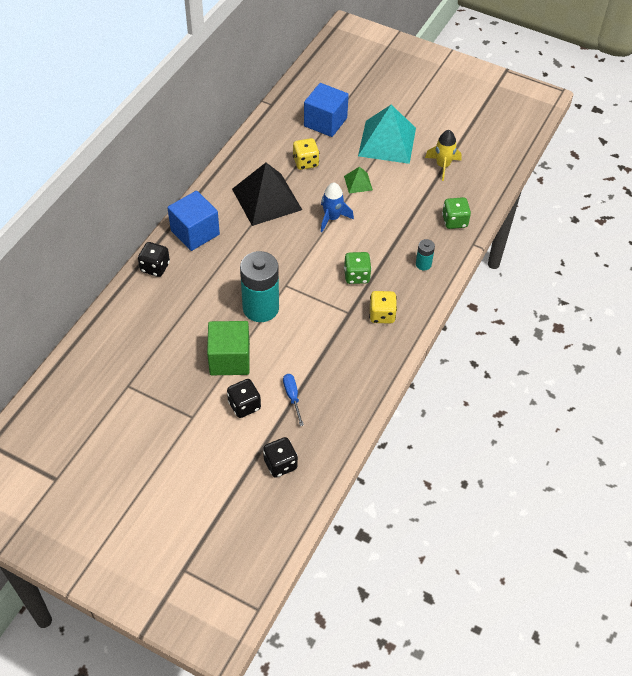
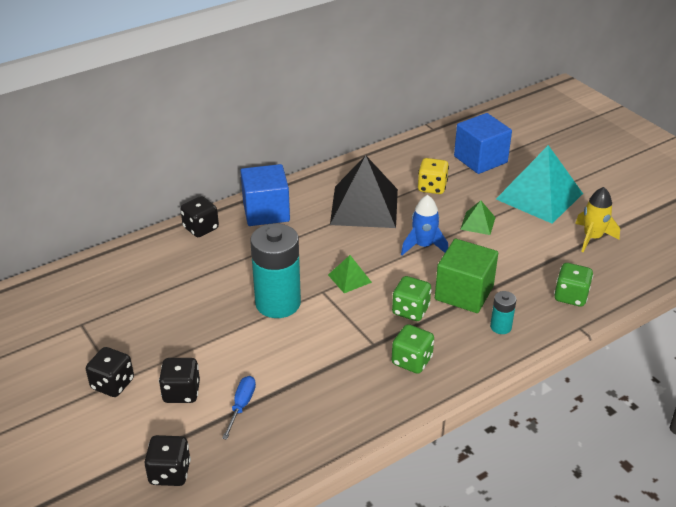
camera: 30 degrees right, 15 degrees down
green cube [207,321,250,375] -> green cube moved to [435,239,498,313]
yellow dice [369,291,397,324] -> green dice [392,324,434,374]
none -> black dice [86,347,134,397]
none -> green pyramid [328,255,372,293]

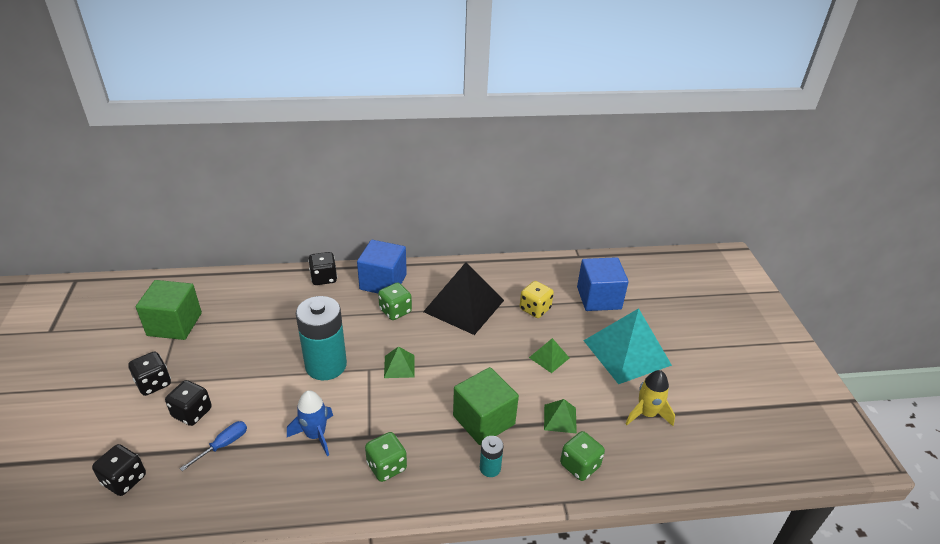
camera: 25 degrees right, 0 degrees up
green dice [392,276,432,321] -> green dice moved to [378,283,412,320]
blue rocket [401,195,448,255] -> blue rocket moved to [287,390,333,456]
none -> green cube [136,280,202,340]
none -> green pyramid [544,399,577,433]

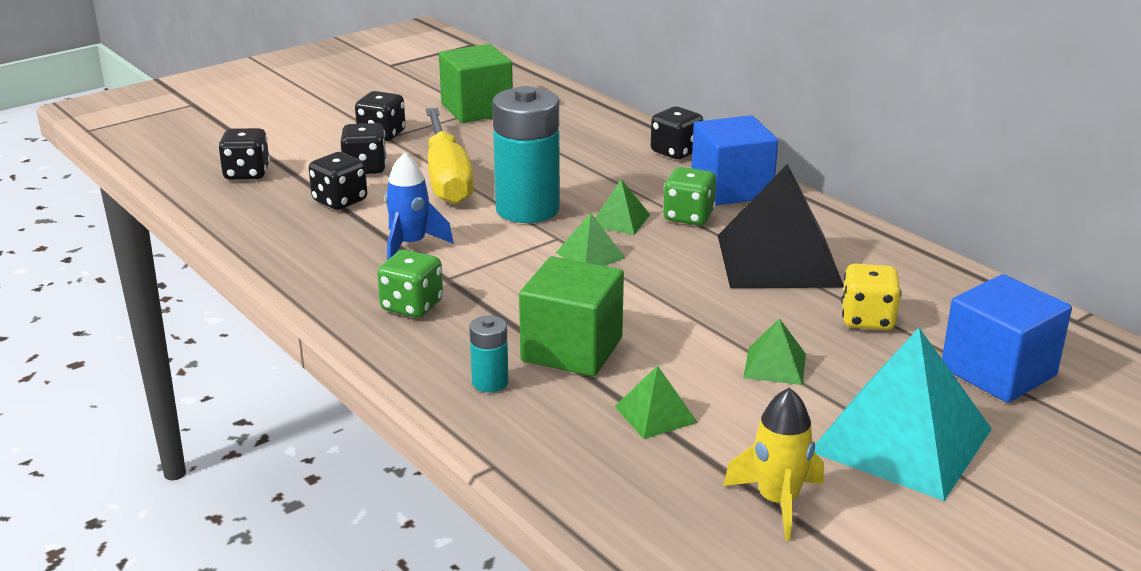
camera: 60 degrees right, 10 degrees down
blue screwdriver [179,421,247,471] -> black dice [309,152,367,210]
green dice [560,431,605,481] -> none
none -> yellow screwdriver [426,108,474,204]
none -> green pyramid [595,179,650,235]

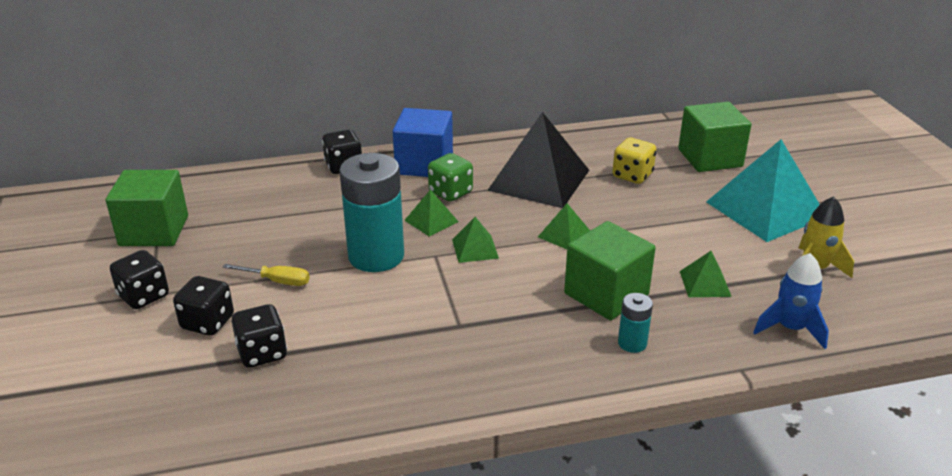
camera: 65 degrees left, 5 degrees up
black dice [218,128,270,180] -> none
green dice [377,250,443,318] -> none
blue rocket [385,152,454,260] -> blue rocket moved to [753,253,829,349]
yellow screwdriver [426,108,474,204] -> yellow screwdriver [223,264,310,286], size x0.46
green pyramid [743,318,806,385] -> green pyramid moved to [538,203,590,249]
blue cube [942,274,1072,403] -> green cube [678,102,752,172]

